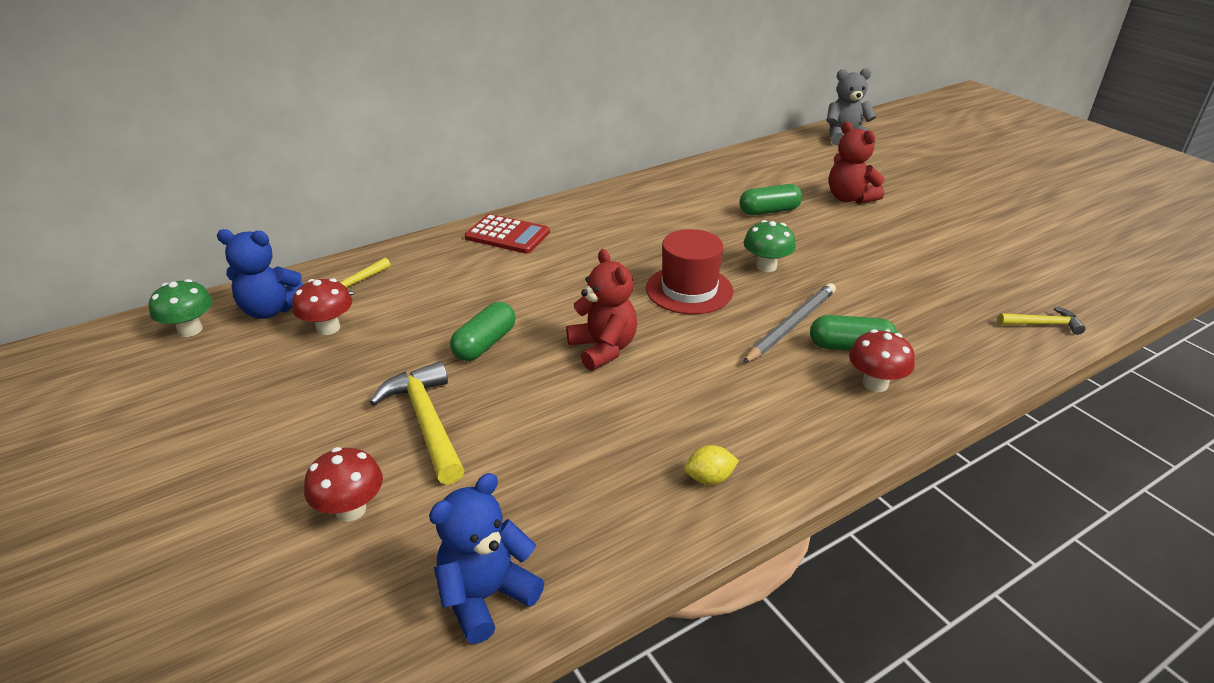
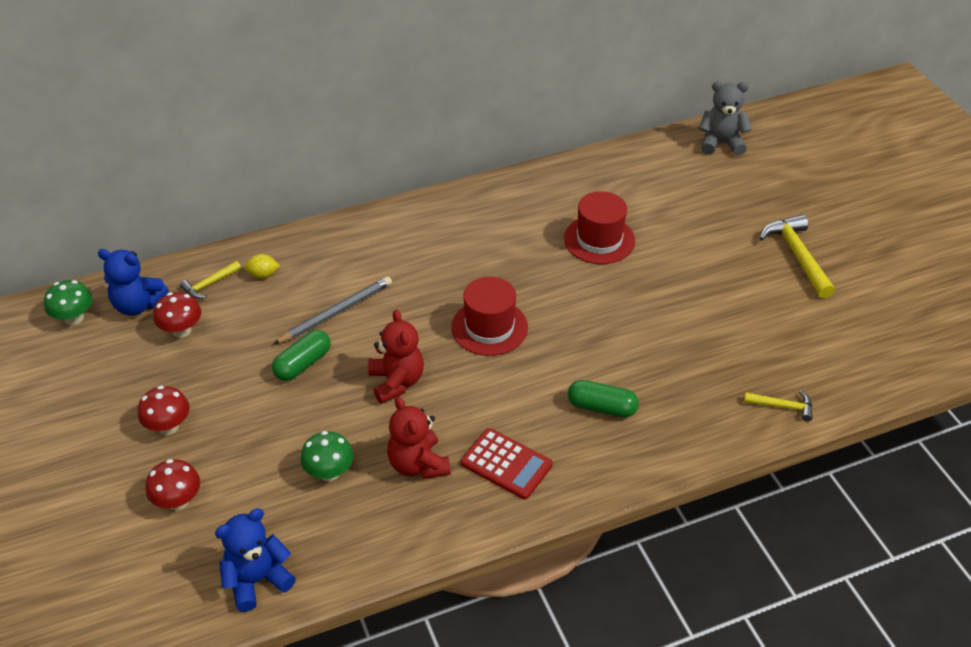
camera: 10 degrees right, 10 degrees up
yellow hammer [369,361,465,485] -> yellow hammer moved to [759,214,835,299]
red calculator [465,214,550,254] -> red calculator moved to [461,428,553,499]
yellow lemon [684,445,739,485] -> yellow lemon moved to [244,254,280,279]
green capsule [739,184,802,215] -> red hat [564,191,635,264]
grey pencil [743,283,836,363] -> grey pencil moved to [274,276,392,344]
green mushroom [744,220,796,272] -> green mushroom moved to [300,431,353,481]
red teddy bear [829,122,885,204] -> red teddy bear moved to [387,397,451,479]
red mushroom [849,329,915,392] -> red mushroom moved to [138,386,190,435]

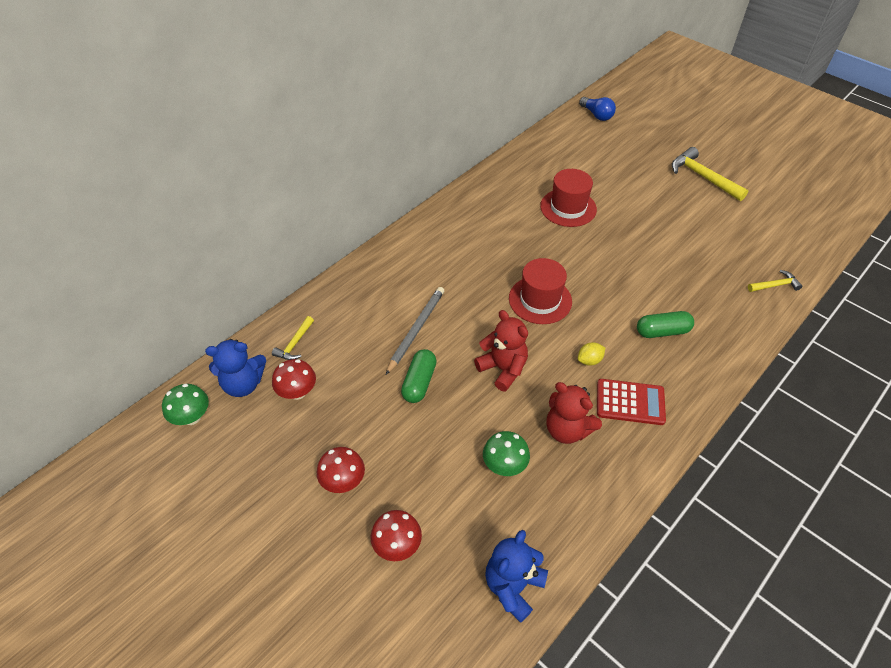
camera: 25 degrees left, 5 degrees up
yellow lemon [244,254,280,279] -> yellow lemon moved to [578,342,605,366]
grey teddy bear [699,81,752,156] -> blue light bulb [579,97,616,121]

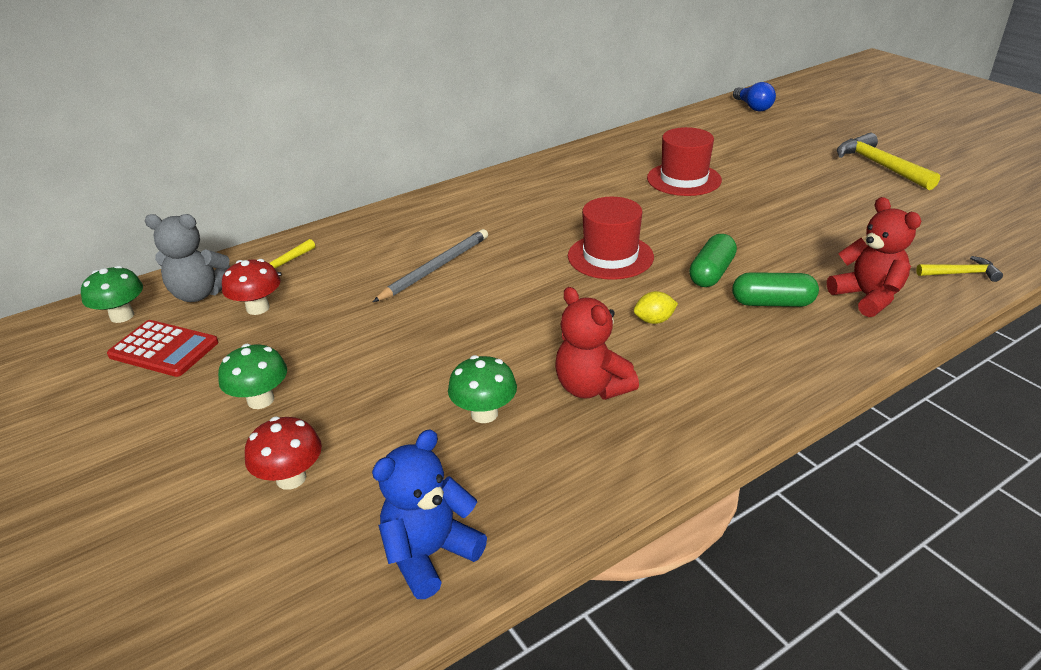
camera: 15 degrees right, 15 degrees down
blue teddy bear [205,339,266,397] -> grey teddy bear [145,214,231,302]
red mushroom [317,447,365,493] -> green mushroom [218,344,287,409]
green capsule [401,349,437,403] -> green capsule moved to [689,234,737,287]
red teddy bear [474,310,528,391] -> red teddy bear moved to [827,197,921,317]
red calculator [597,379,666,425] -> red calculator moved to [107,320,218,377]

